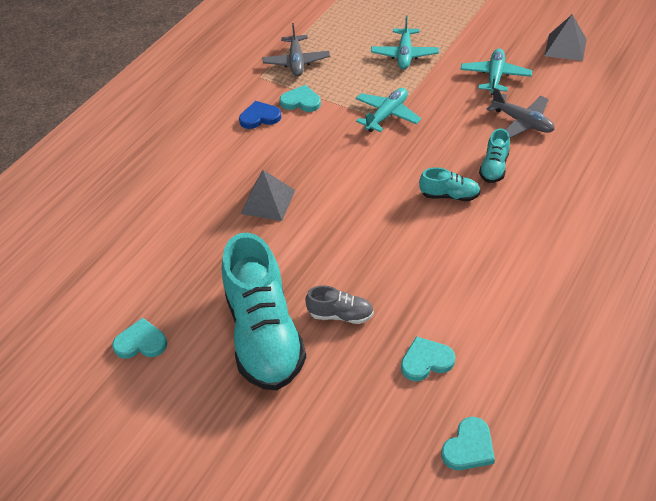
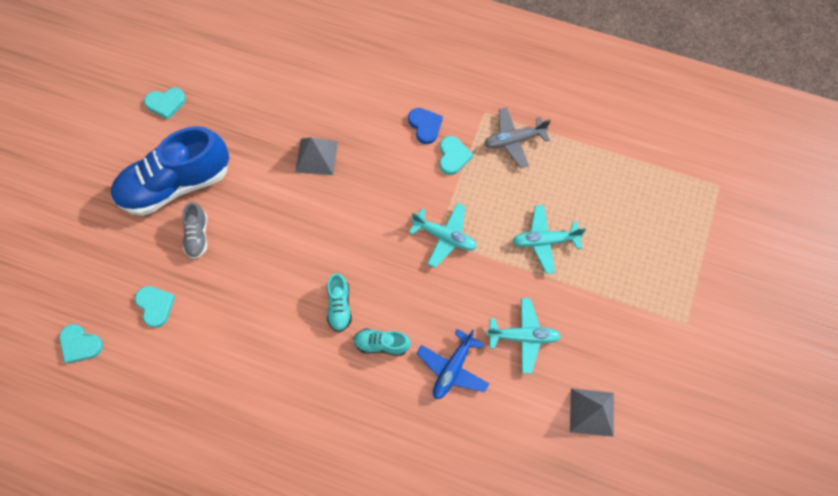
camera: 75 degrees right, 20 degrees up
turquoise heart [112,318,167,359] -> turquoise heart turned 90 degrees clockwise [144,88,186,120]
turquoise shoe [222,233,306,391] -> blue shoe [111,126,229,216]
grey plane [486,87,555,138] -> blue plane [417,329,489,399]

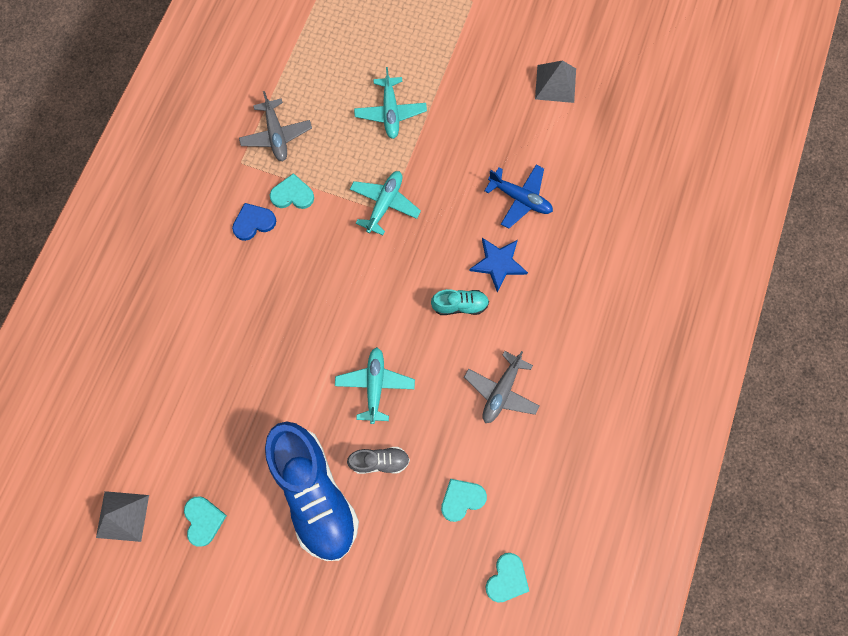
camera: 90 degrees left, 5 degrees up
grey pyramid [295,137,338,175] -> grey pyramid moved to [96,491,149,542]
turquoise shoe [354,328,411,356] -> blue star [469,238,528,293]
turquoise plane [487,298,561,374] -> turquoise plane moved to [335,347,415,424]
none -> grey plane [464,351,540,423]

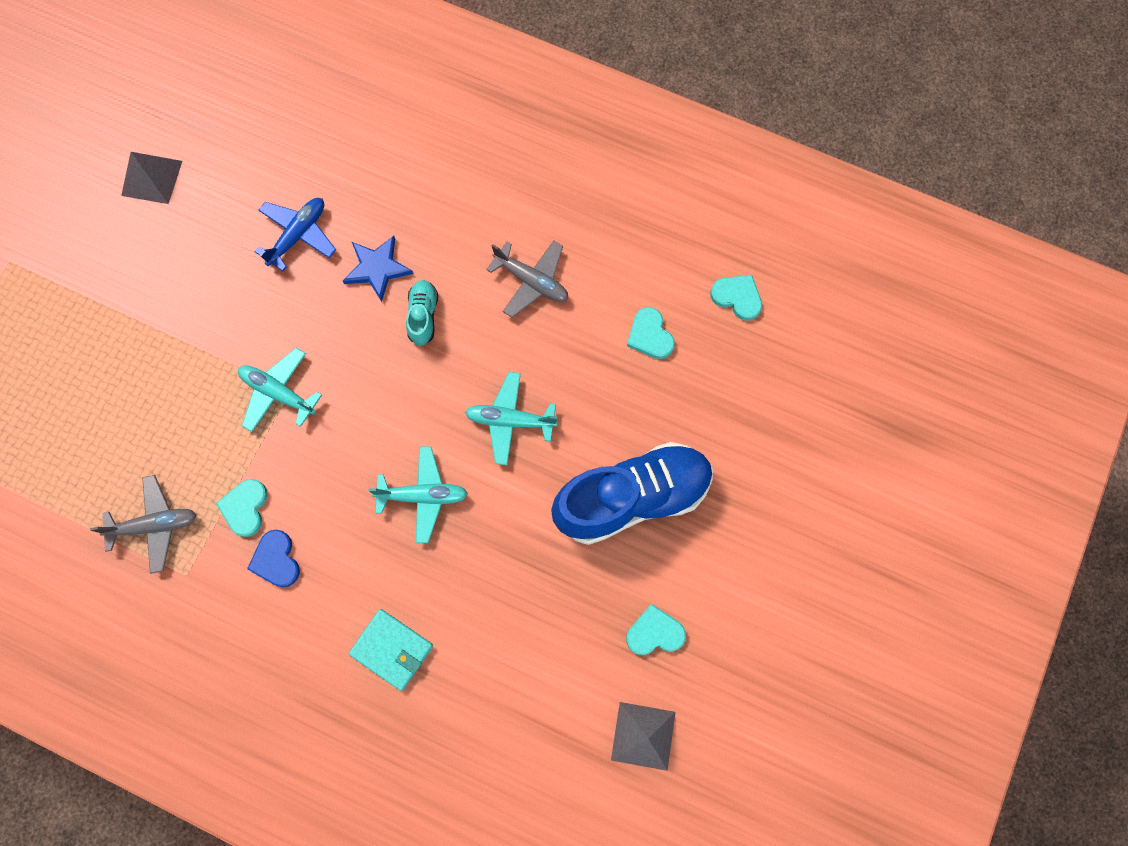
camera: 85 degrees left, 0 degrees up
grey shoe [347,447,410,474] -> none
turquoise plane [354,67,427,139] -> turquoise plane moved to [368,447,468,543]
none -> turquoise wallet [349,609,433,691]

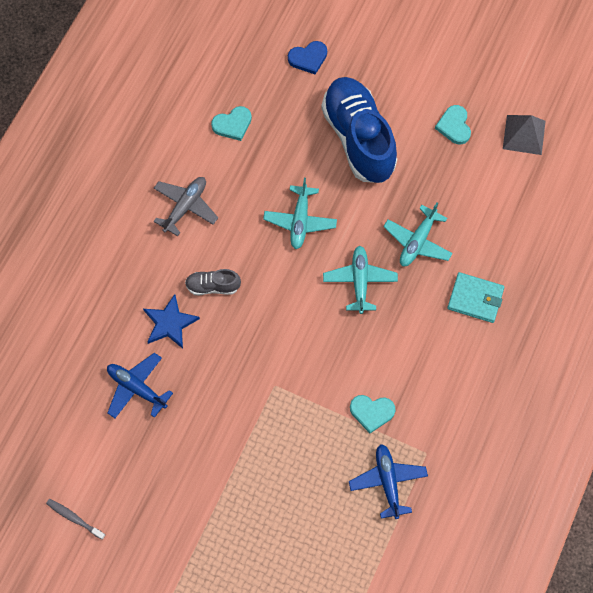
camera: 90 degrees left, 5 degrees down
grey plane [90,475,197,574] -> blue plane [349,444,428,519]
grey pyramid [121,152,182,204] -> grey toothbrush [46,499,105,540]
turquoise plane [238,348,322,432] -> turquoise plane moved to [383,202,453,266]
blue heart [247,530,300,587] -> blue heart moved to [288,41,327,74]
turquoise wallet [349,609,433,691] -> turquoise wallet turned 75 degrees clockwise [447,272,504,323]
turquoise shoe [406,280,438,346] -> grey shoe [185,269,241,295]
turquoise heart [710,275,762,321] -> none

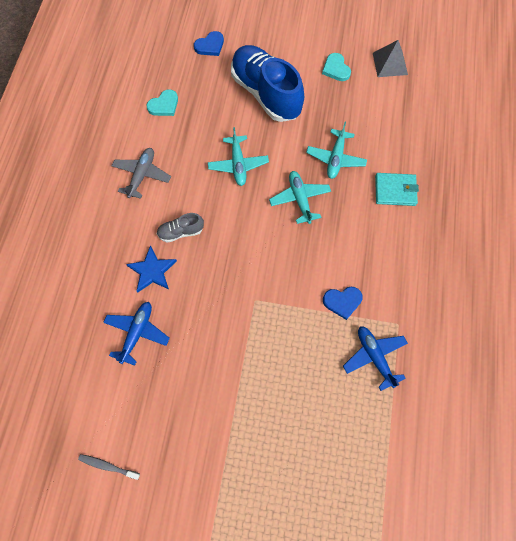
camera: 15 degrees left, 0 degrees up
blue plane [107,353,173,418] -> blue plane turned 90 degrees clockwise [103,302,170,366]
turquoise heart [350,395,396,433] -> blue heart [323,287,363,320]

